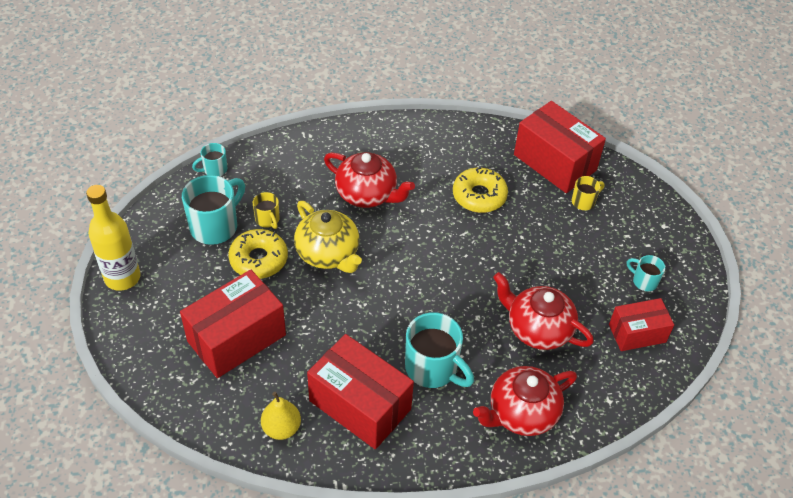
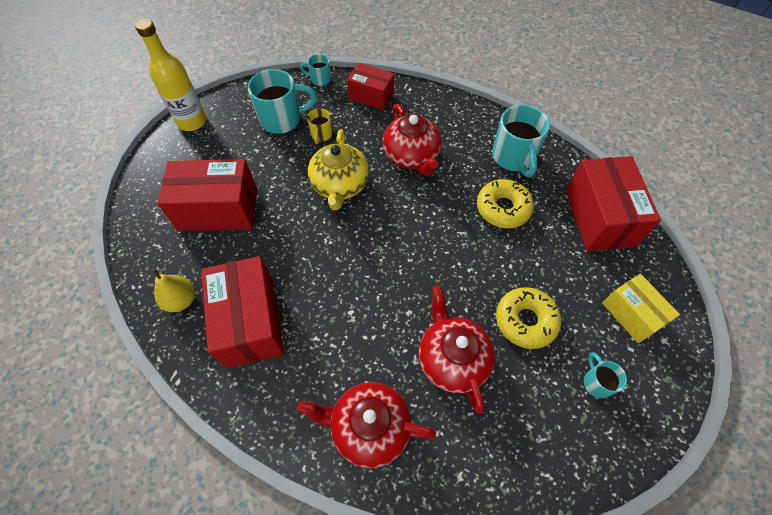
camera: 40 degrees right, 10 degrees up
yellow donut [228,229,288,279] -> yellow donut moved to [496,287,561,349]
turquoise mug [405,312,474,388] -> turquoise mug moved to [492,105,550,177]
yellow mug [572,176,604,210] -> none
red box [609,298,674,351] -> red box moved to [347,63,394,110]
none -> yellow box [602,274,680,343]

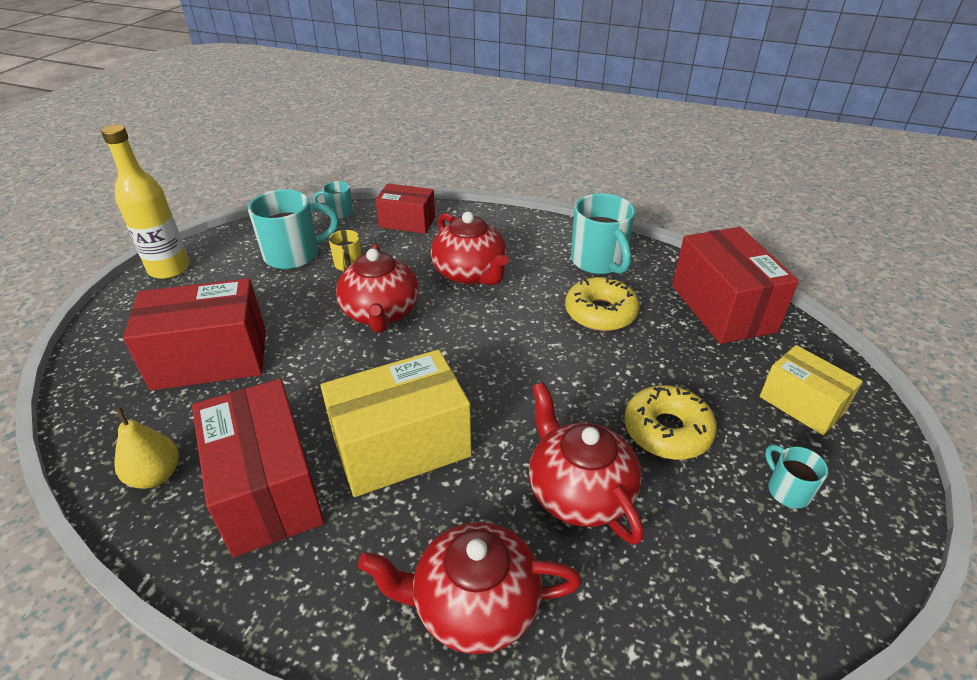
camera: 10 degrees left, 20 degrees down
yellow teapot [308,129,369,210] -> red teapot [336,243,419,333]
none -> yellow box [321,349,472,497]

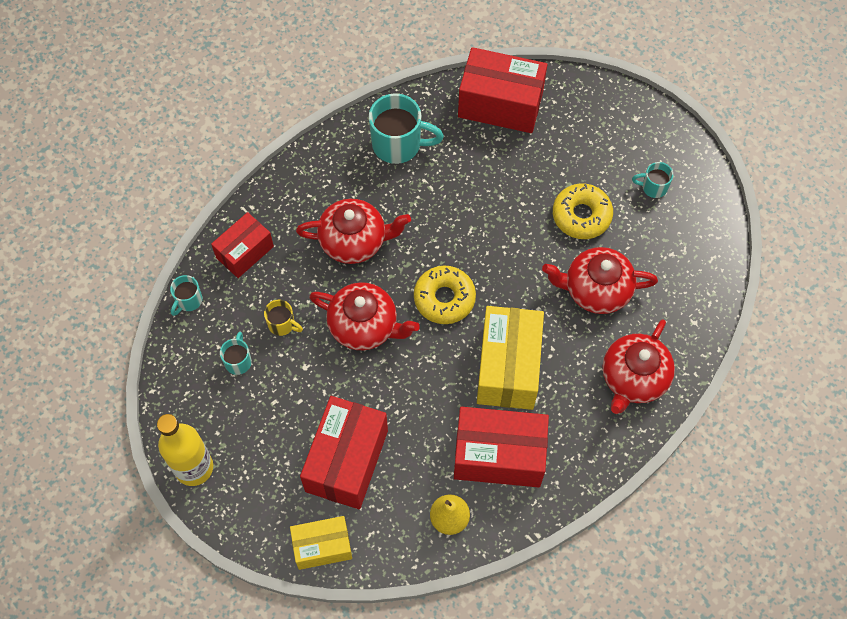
camera: 60 degrees left, 25 degrees up
turquoise mug [248,189,339,270] -> turquoise mug [220,332,252,375], size x0.52
yellow donut [565,277,640,331] -> yellow donut moved to [414,266,476,324]
yellow box [760,345,863,435] -> yellow box moved to [290,516,352,570]

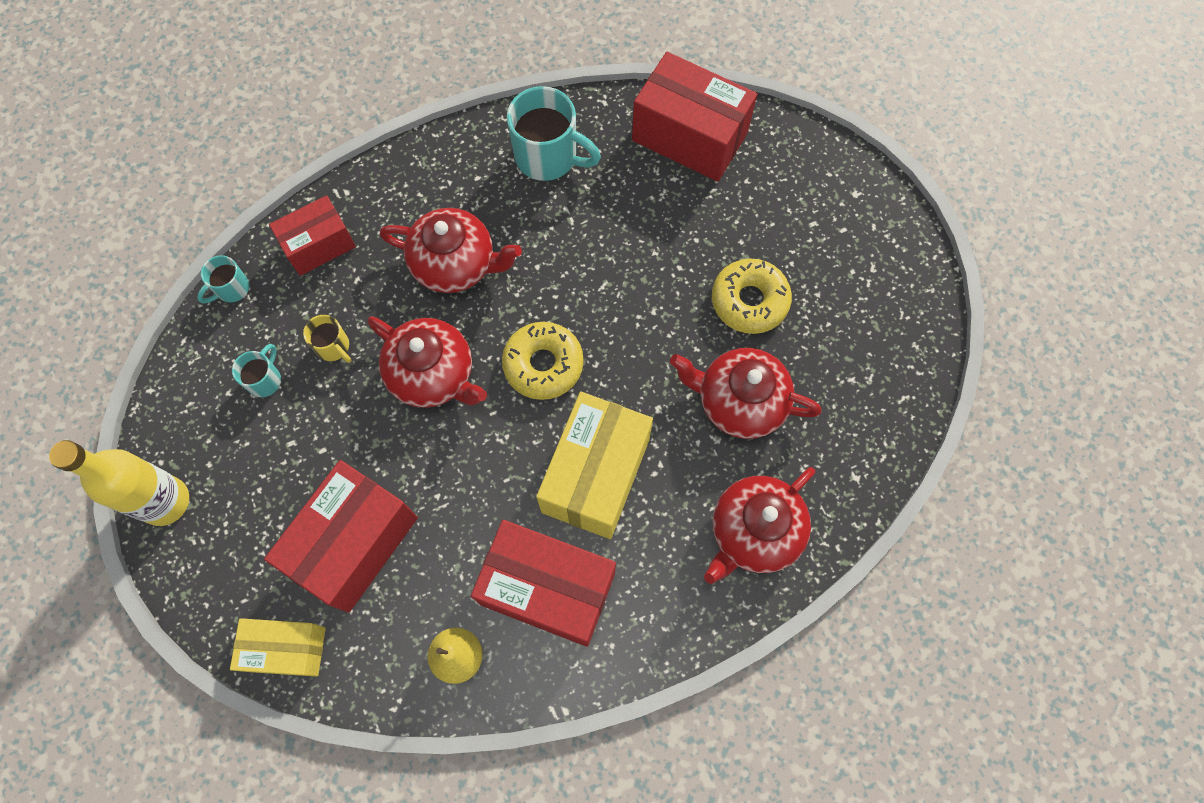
camera: 15 degrees right, 5 degrees up
turquoise mug [632,162,673,198] -> none

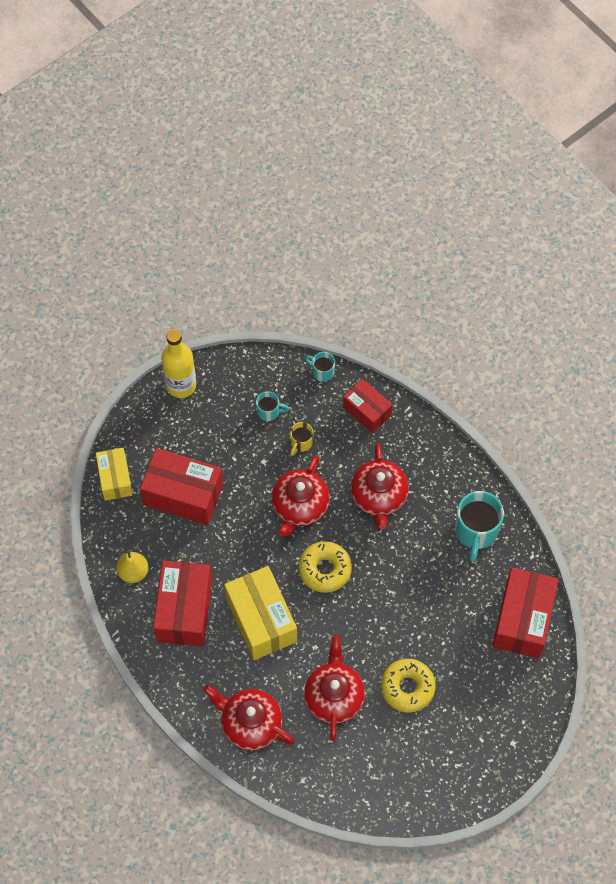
camera: 75 degrees right, 5 degrees down
yellow box [536,392,653,539] -> yellow box turned 60 degrees clockwise [224,566,297,660]

